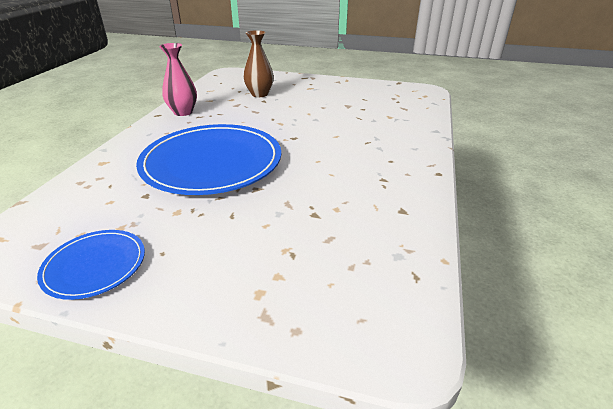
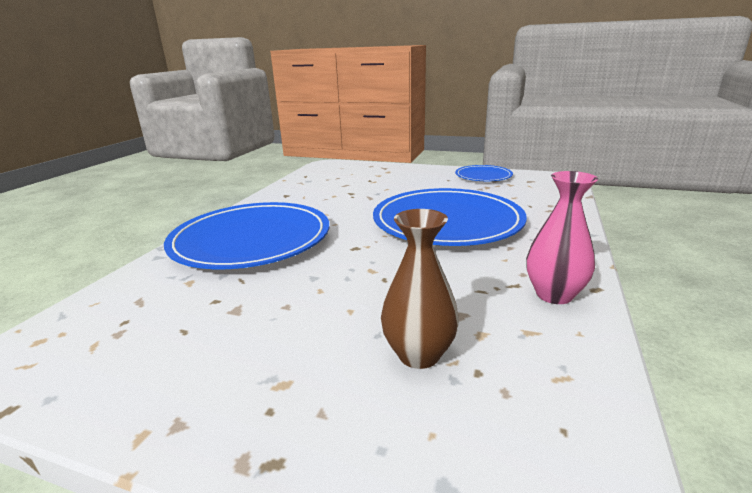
camera: 175 degrees left, 10 degrees down
none -> blue plate [164,202,329,269]

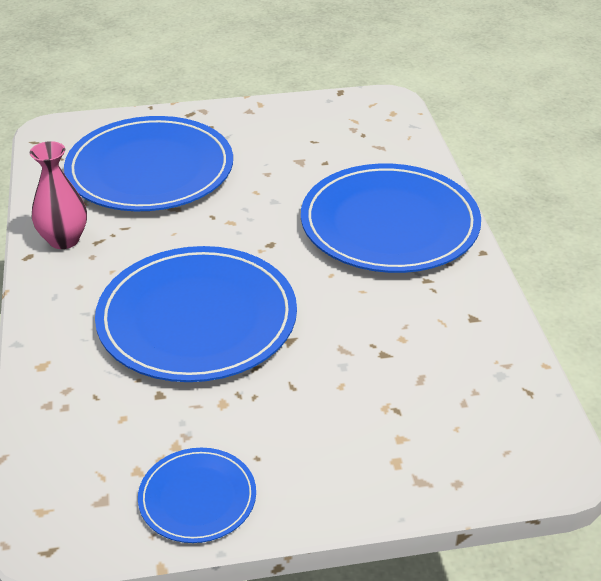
camera: 150 degrees right, 15 degrees up
brown vase [381,209,459,369] -> blue plate [64,116,233,211]

